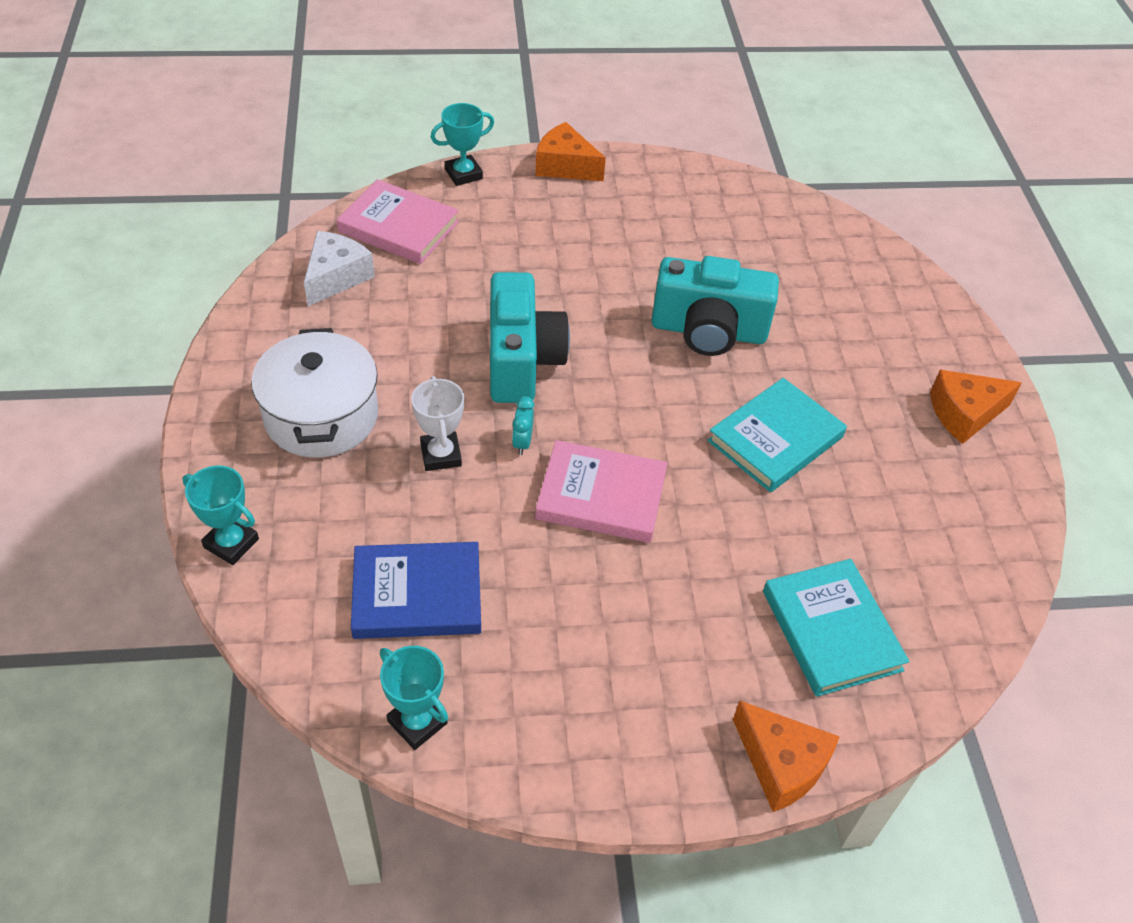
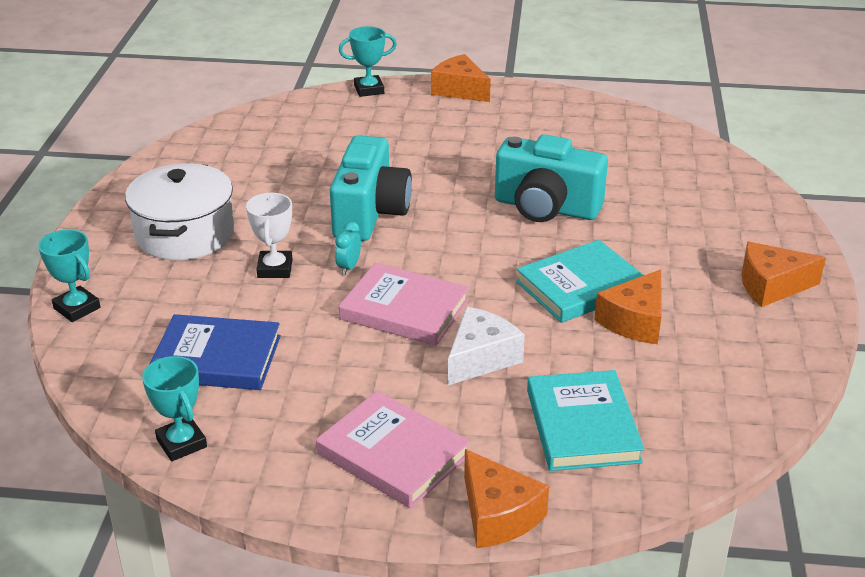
camera: 15 degrees right, 15 degrees down
white cheese [304,231,375,306] -> white cheese moved to [448,307,525,385]
pink book [337,179,459,264] -> pink book moved to [316,391,470,508]
none -> orange cheese [594,269,661,344]

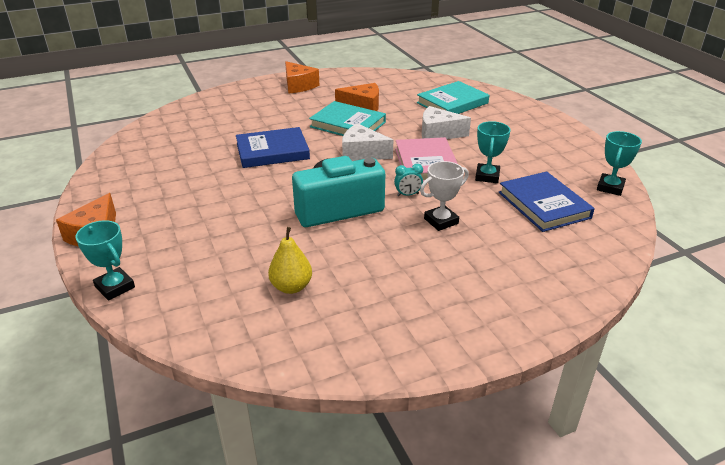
camera: 120 degrees left, 0 degrees up
turquoise trophy [38,229,100,322] -> turquoise trophy moved to [475,121,511,183]
white pot [125,163,234,260] -> none
pink book [316,391,470,508] -> none
orange cheese [464,449,549,548] -> none
turquoise camera [495,134,608,222] -> blue book [236,127,310,168]
none -> yellow pear [268,227,312,294]
none -> white cheese [342,123,393,161]

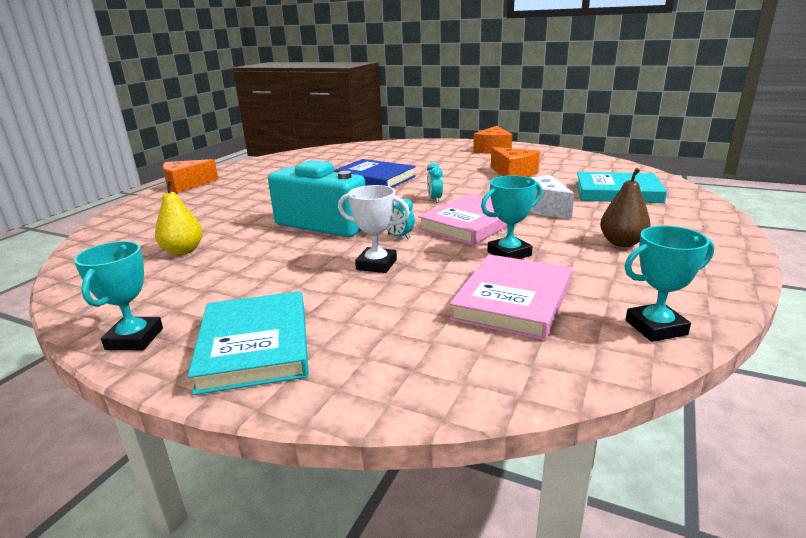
camera: 50 degrees right, 10 degrees down
turquoise trophy [75,220,135,301] -> turquoise trophy moved to [74,241,163,350]
turquoise book [309,101,386,136] -> turquoise book moved to [187,291,309,395]
white cheese [342,123,393,161] -> turquoise clock [427,163,443,203]
blue book [499,171,595,232] -> pink book [449,254,572,341]
none -> brown pear [600,168,651,247]

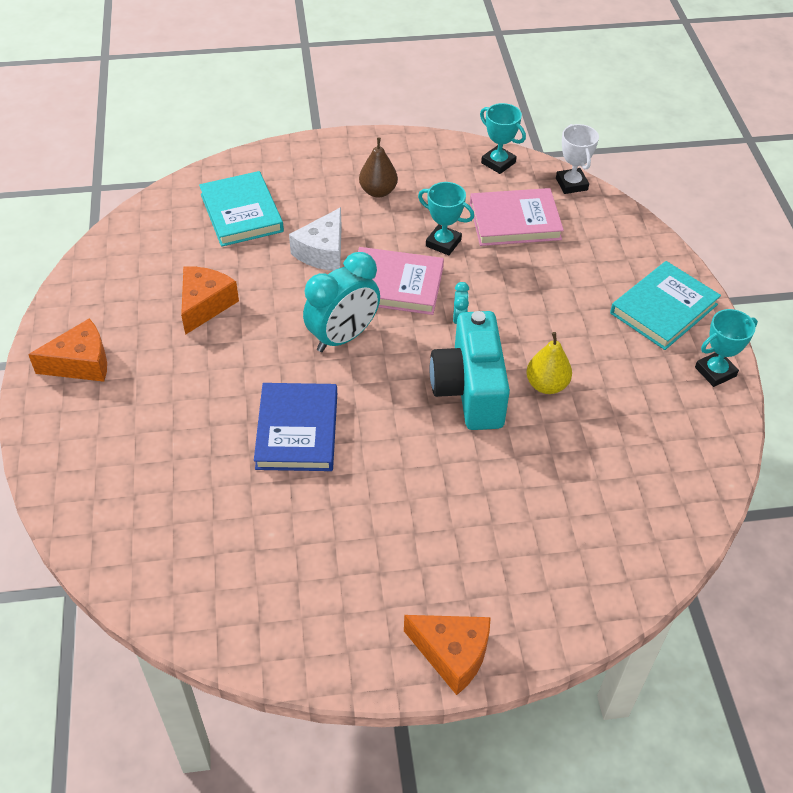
camera: 125 degrees left, 25 degrees up
yellow pear [155,180,203,255] -> yellow pear moved to [526,332,572,394]
white trophy [338,185,410,273] -> white trophy moved to [556,124,599,194]
turquoise clock [427,163,443,203] -> turquoise clock [303,252,380,352], size x2.29

